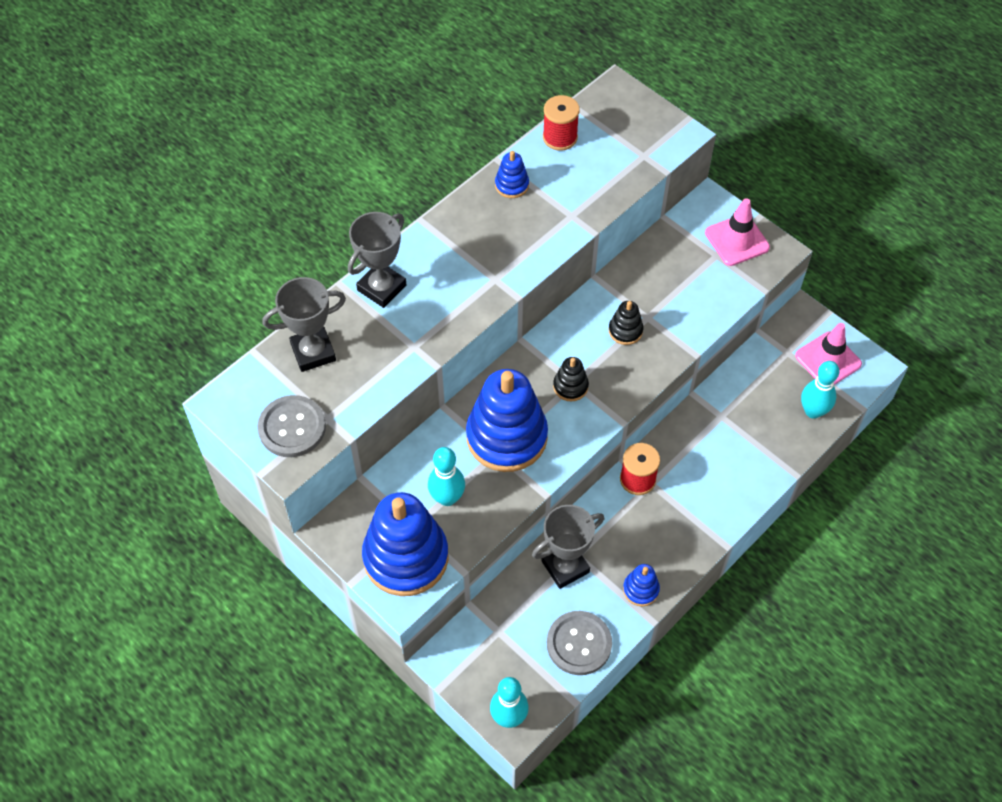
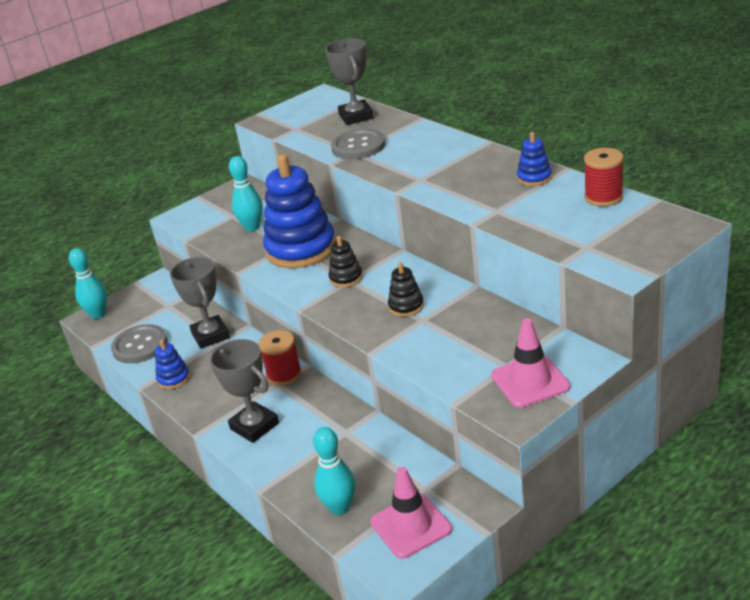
camera: 100 degrees right, 25 degrees down
grey button [258,395,326,457] -> grey button moved to [331,129,385,159]
grey trophy [348,212,406,308] -> grey trophy moved to [210,339,279,443]
blue stacking toy [362,492,449,596] -> none

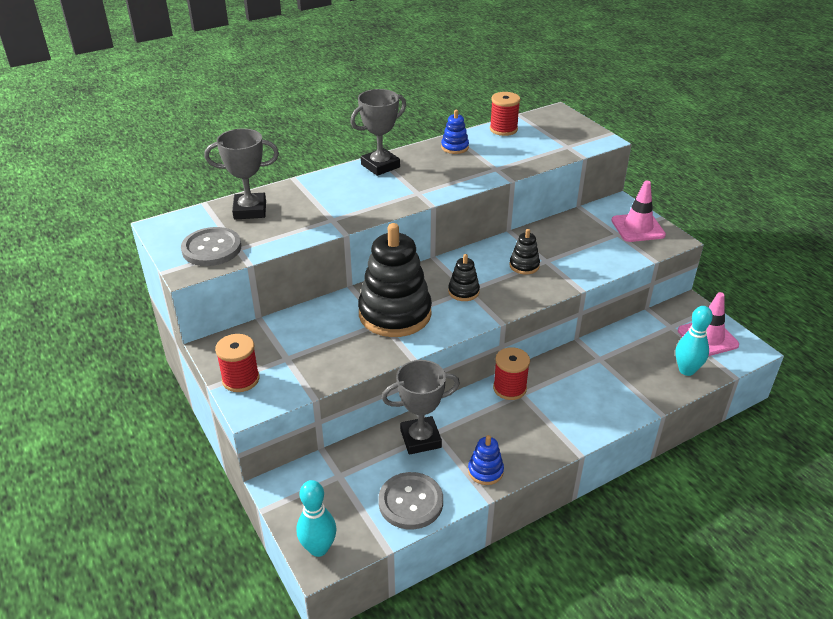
camera: 85 degrees left, 5 degrees up
grey trophy [210,339,279,443] -> grey trophy moved to [350,89,406,176]
turquoise bowling pin [229,156,263,231] -> none
blue stacking toy [263,154,336,268] -> black stacking toy [358,223,432,337]
grey button [331,129,385,159] -> grey button moved to [181,227,241,266]
none -> red spool [215,334,260,392]

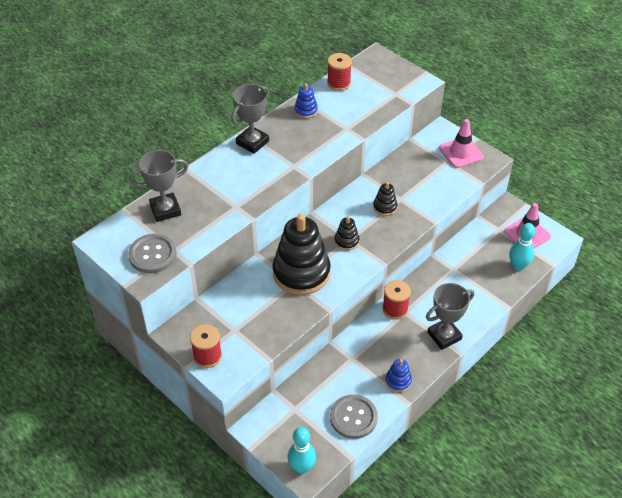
camera: 15 degrees left, 10 degrees up
grey trophy [382,360,460,455] -> grey trophy moved to [426,283,474,350]

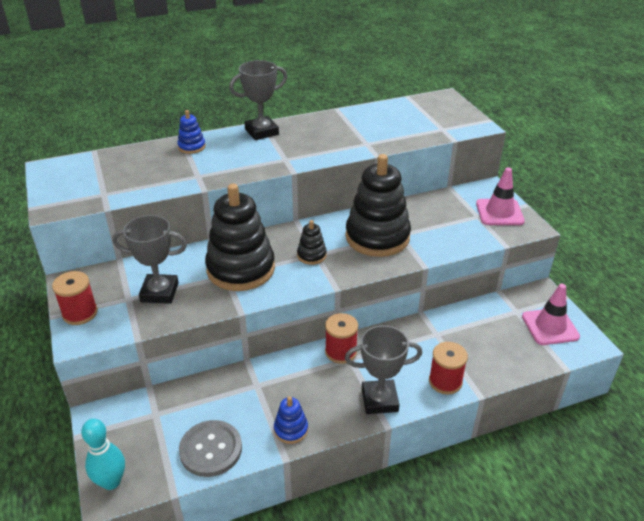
camera: 25 degrees right, 10 degrees down
grey button [128,234,177,273] -> none
grey trophy [129,150,188,222] -> grey trophy moved to [112,215,187,304]
blue stacking toy [294,84,318,118] -> blue stacking toy moved to [177,110,206,154]
red spool [327,53,352,91] -> red spool moved to [429,342,468,395]
black stacking toy [373,182,397,216] -> black stacking toy [345,154,411,257], size x2.26
turquoise bowling pin [509,223,535,271] -> none

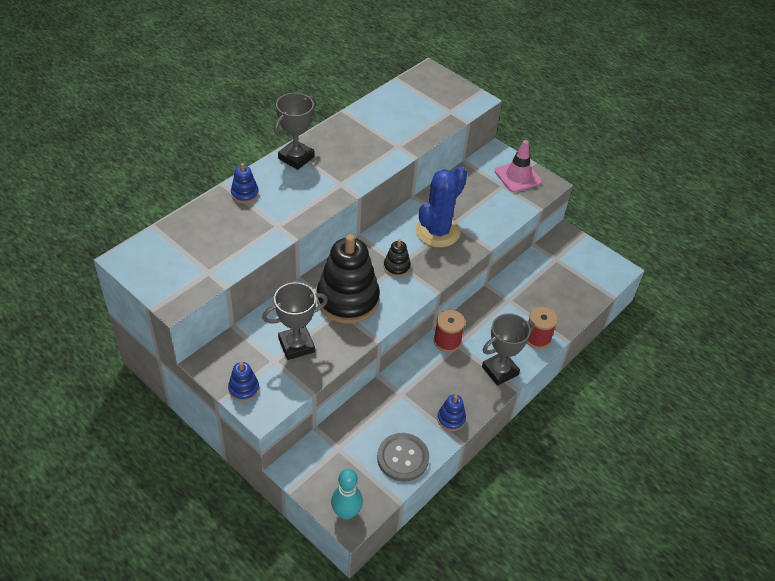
camera: 30 degrees left, 10 degrees up
red spool [52,271,98,325] -> blue stacking toy [228,362,259,401]
black stacking toy [345,154,411,257] -> blue cactus [416,166,467,247]
pink traffic cone [522,284,580,345] -> none

